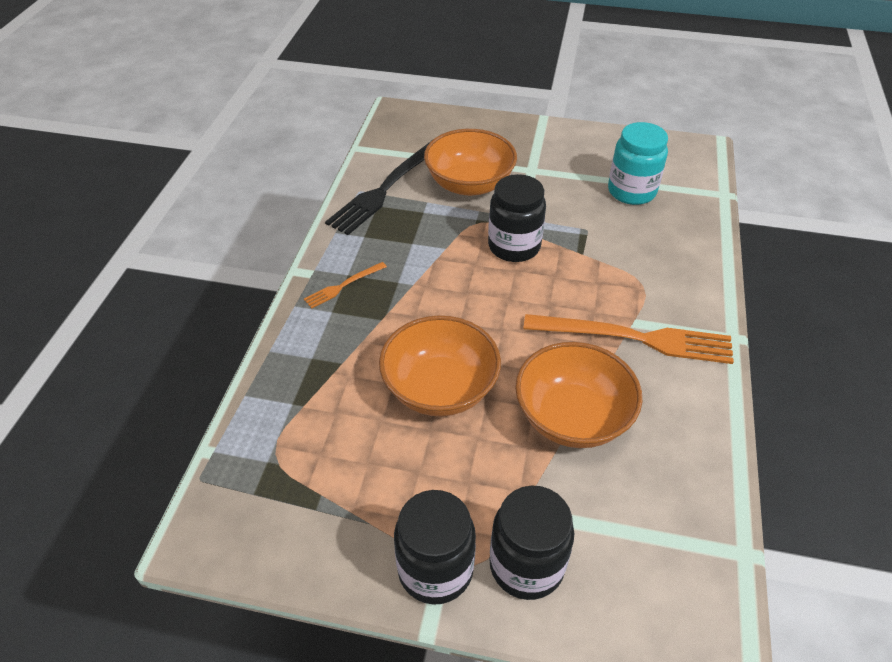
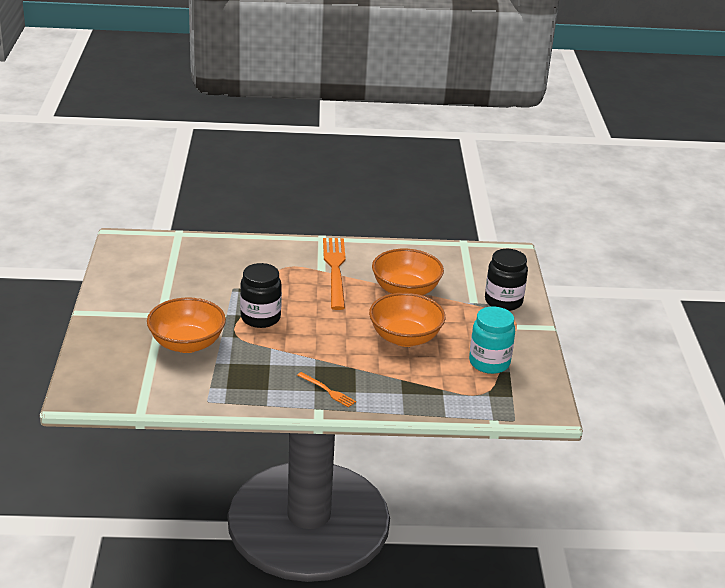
camera: 105 degrees left, 15 degrees down
black fork [325,138,435,235] -> none
black jar [394,490,476,605] -> none
turquoise jar [608,122,668,205] -> turquoise jar moved to [469,306,515,374]

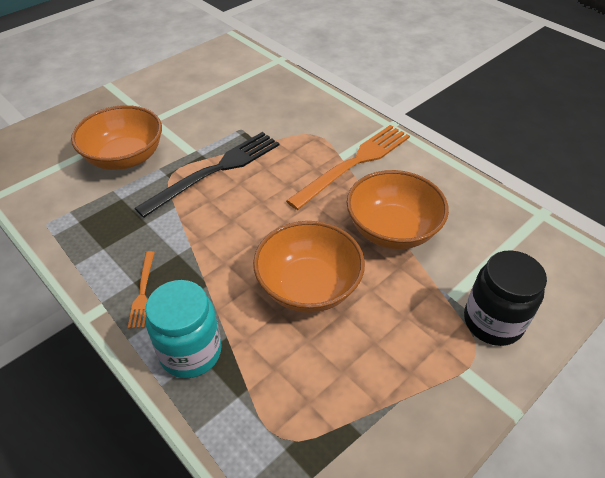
camera: 50 degrees right, 15 degrees up
black jar [240,263,282,328] -> black fork [135,132,279,218]
turquoise jar [469,306,515,374] -> turquoise jar moved to [145,280,222,378]

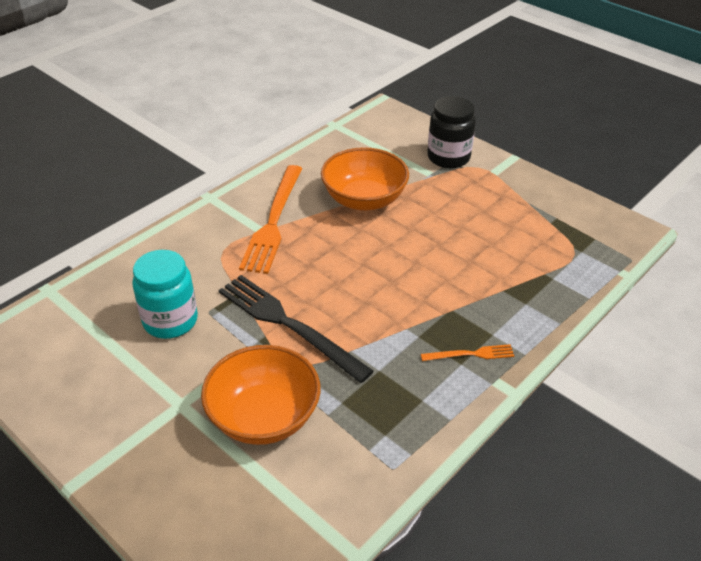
camera: 95 degrees left, 5 degrees down
turquoise jar [145,280,222,378] -> turquoise jar moved to [132,250,198,339]
orange bowl [253,221,365,313] -> none
orange fork [286,125,410,210] -> orange fork turned 120 degrees counterclockwise [239,165,303,274]

